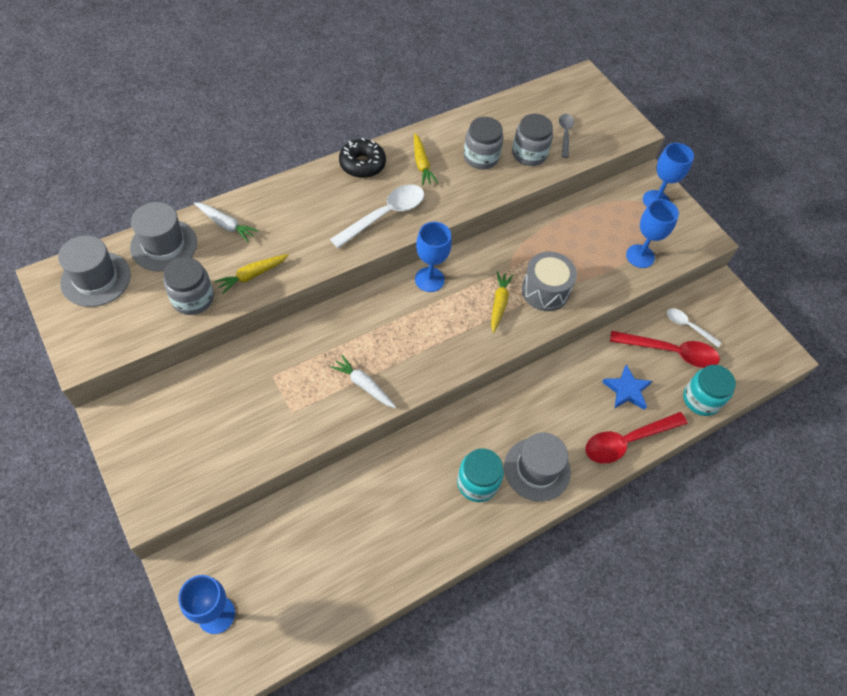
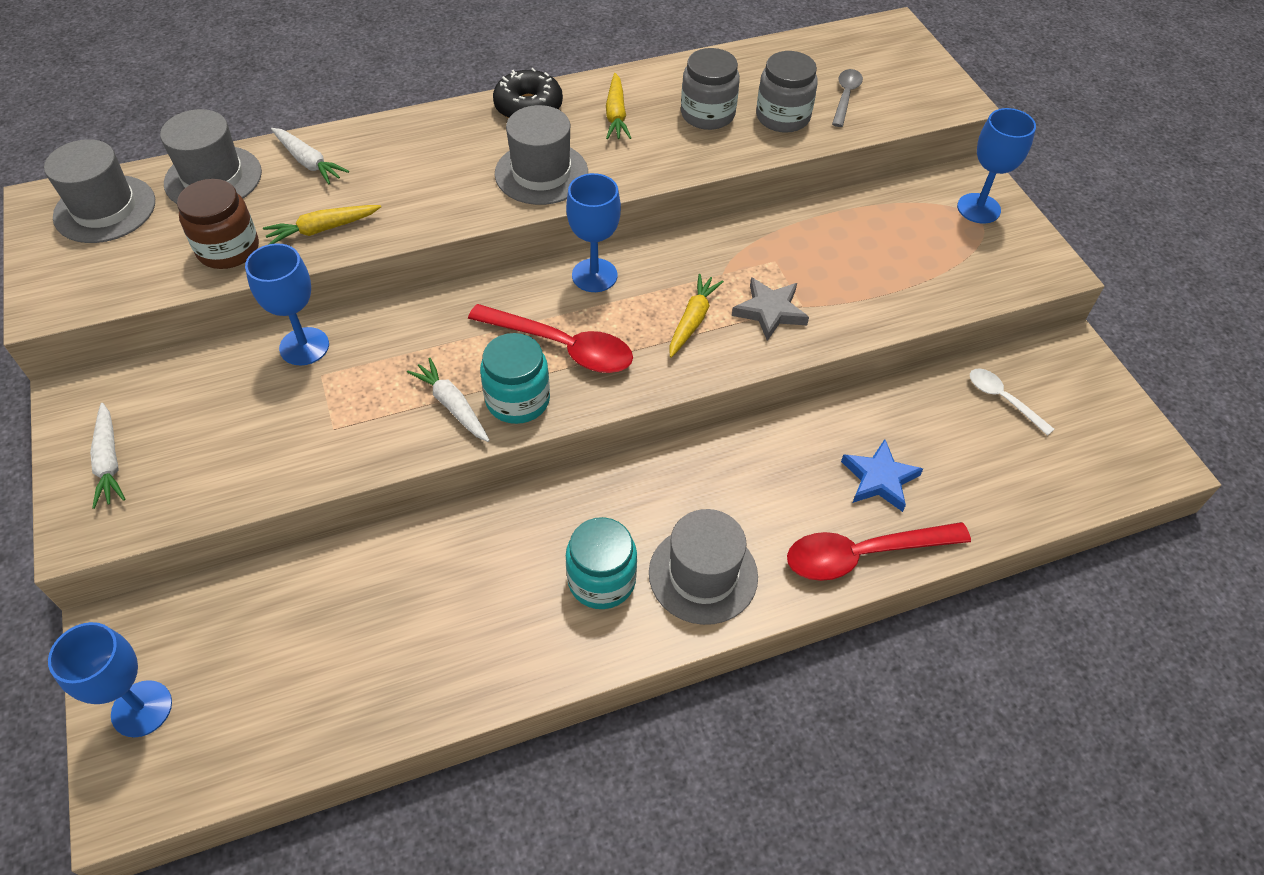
camera: 15 degrees right, 5 degrees down
grey jar [163,257,214,315] -> brown jar [177,179,259,269]
white spoon [330,184,424,248] -> grey hat [495,105,588,205]
grey drum [522,252,577,311] -> grey star [732,277,809,341]
red spoon [610,331,720,368] -> red spoon moved to [468,304,633,373]
blue goblet [626,199,679,268] -> blue goblet moved to [245,243,329,366]
turquoise jar [683,365,736,416] -> turquoise jar moved to [480,333,550,424]
none -> white carrot [90,403,125,509]

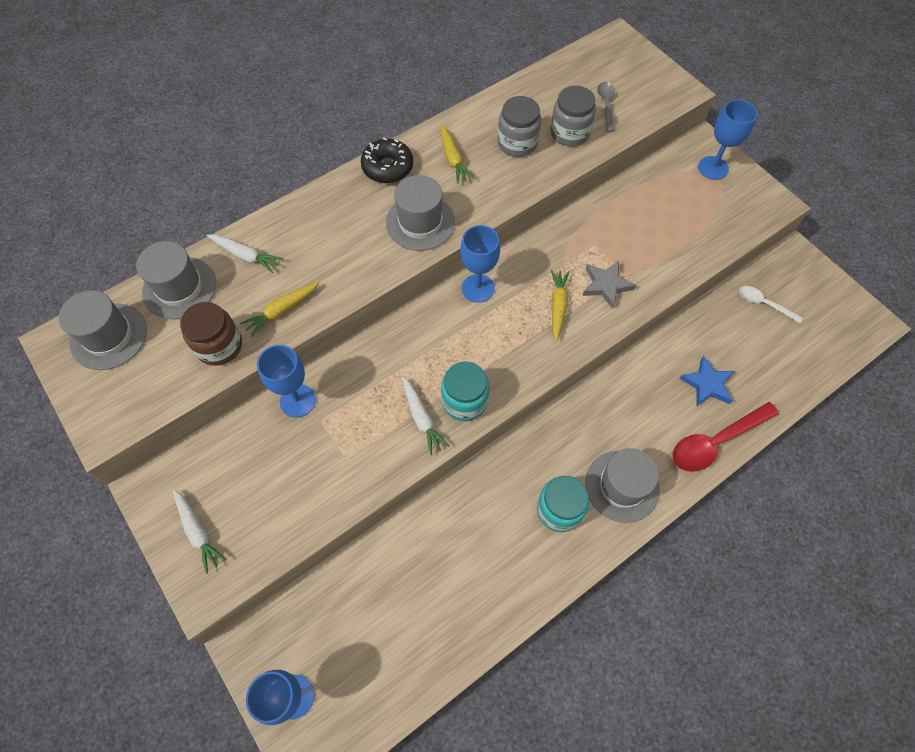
camera: 15 degrees left, 10 degrees up
white carrot [407,358,490,442] -> white carrot turned 150 degrees counterclockwise [402,377,449,455]
red spoon [468,304,633,373] -> none

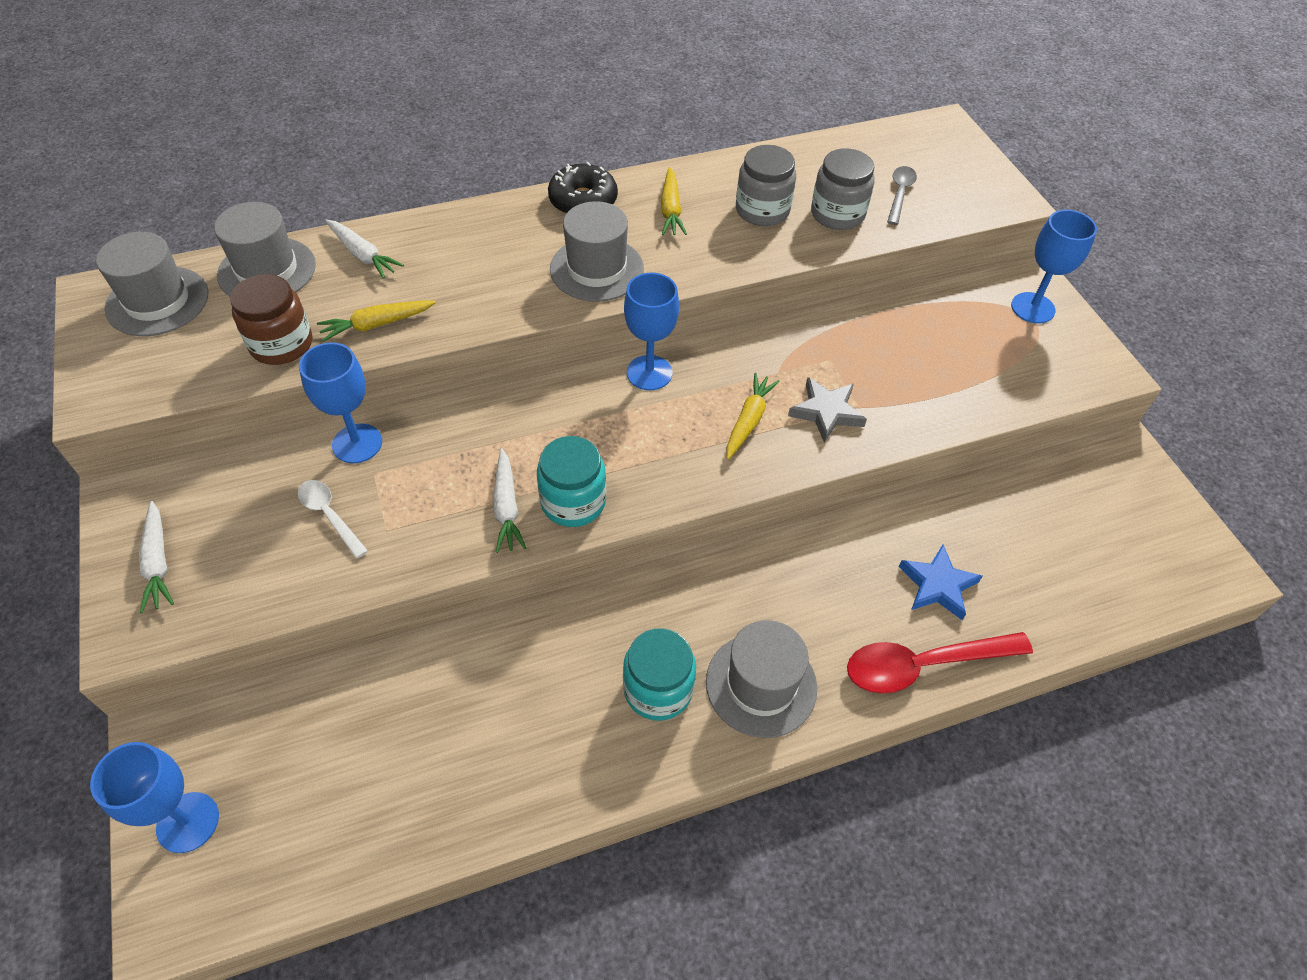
camera: 15 degrees right, 10 degrees down
white spoon [739,286,803,323] -> white spoon moved to [298,480,368,559]

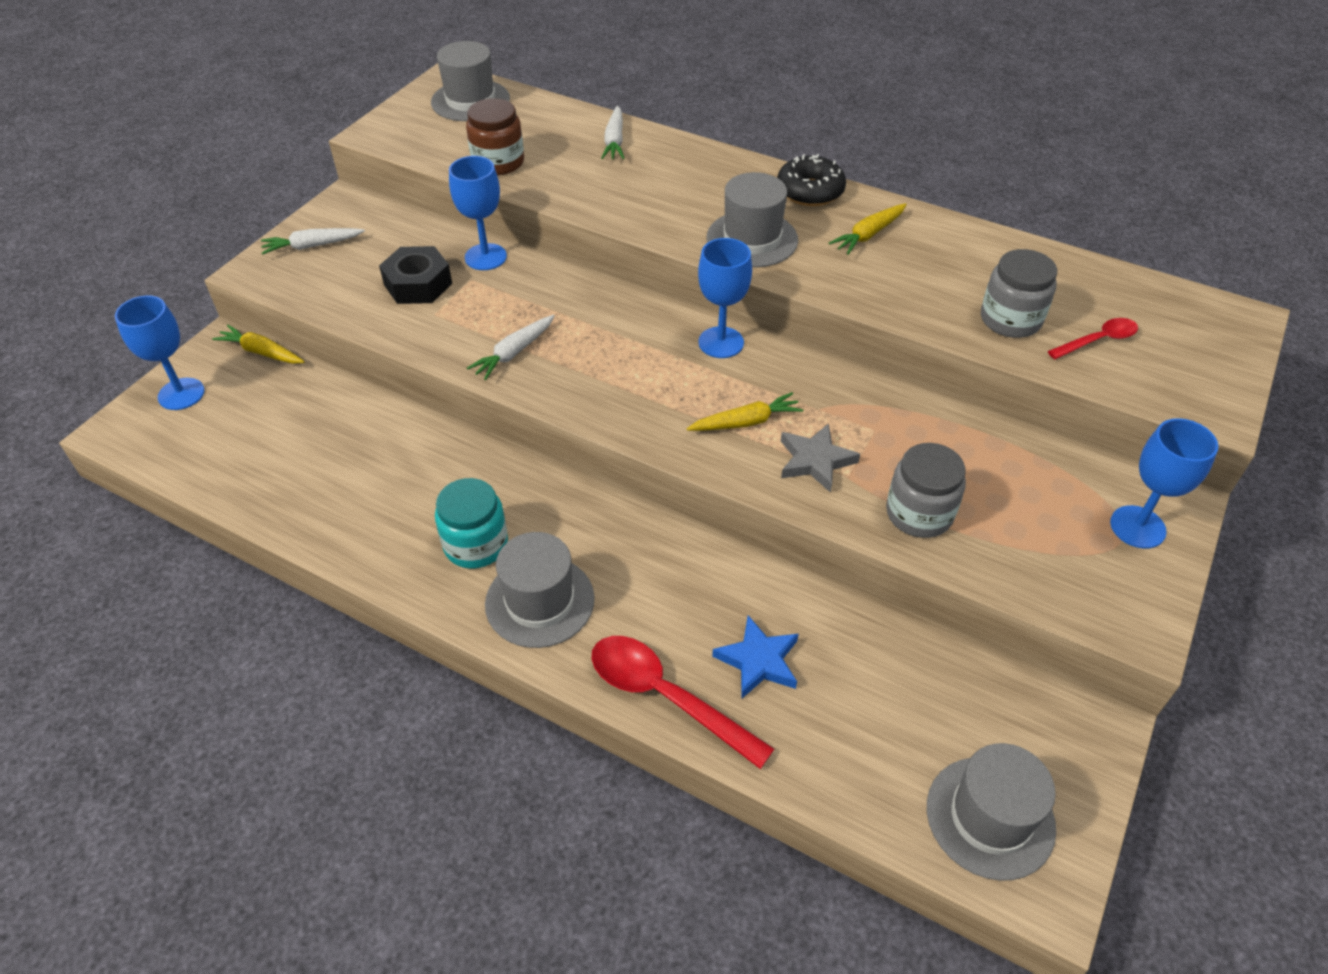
camera: 50 degrees right, 5 degrees down
white carrot [139,501,174,613] -> white carrot turned 45 degrees clockwise [261,228,365,254]
grey hat [214,202,316,297] -> grey hat moved to [927,743,1056,881]
white spoon [298,480,368,559] -> black nut [379,246,452,304]
yellow carrot [317,301,436,342] -> yellow carrot moved to [212,325,305,364]
turquoise jar [537,436,606,527] -> none
grey jar [736,145,796,226] -> grey jar moved to [886,443,966,538]
grey spoon [887,166,917,225] -> red spoon [1048,318,1138,359]

